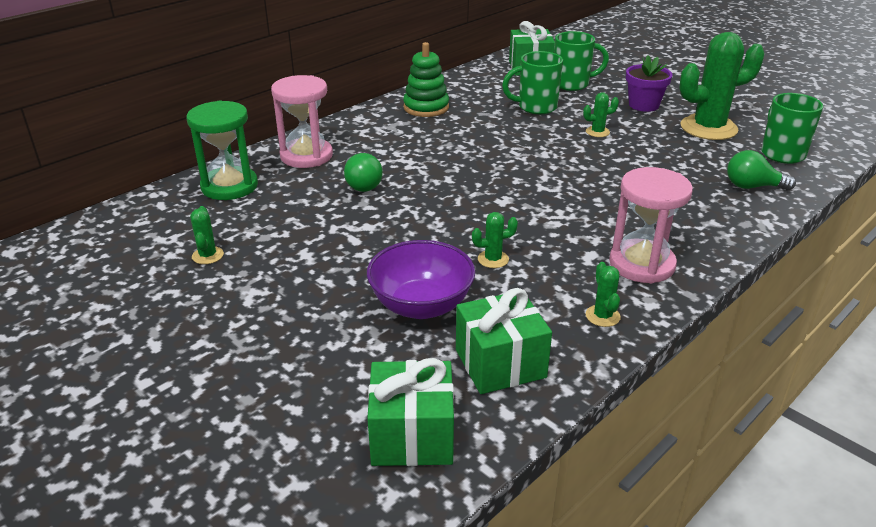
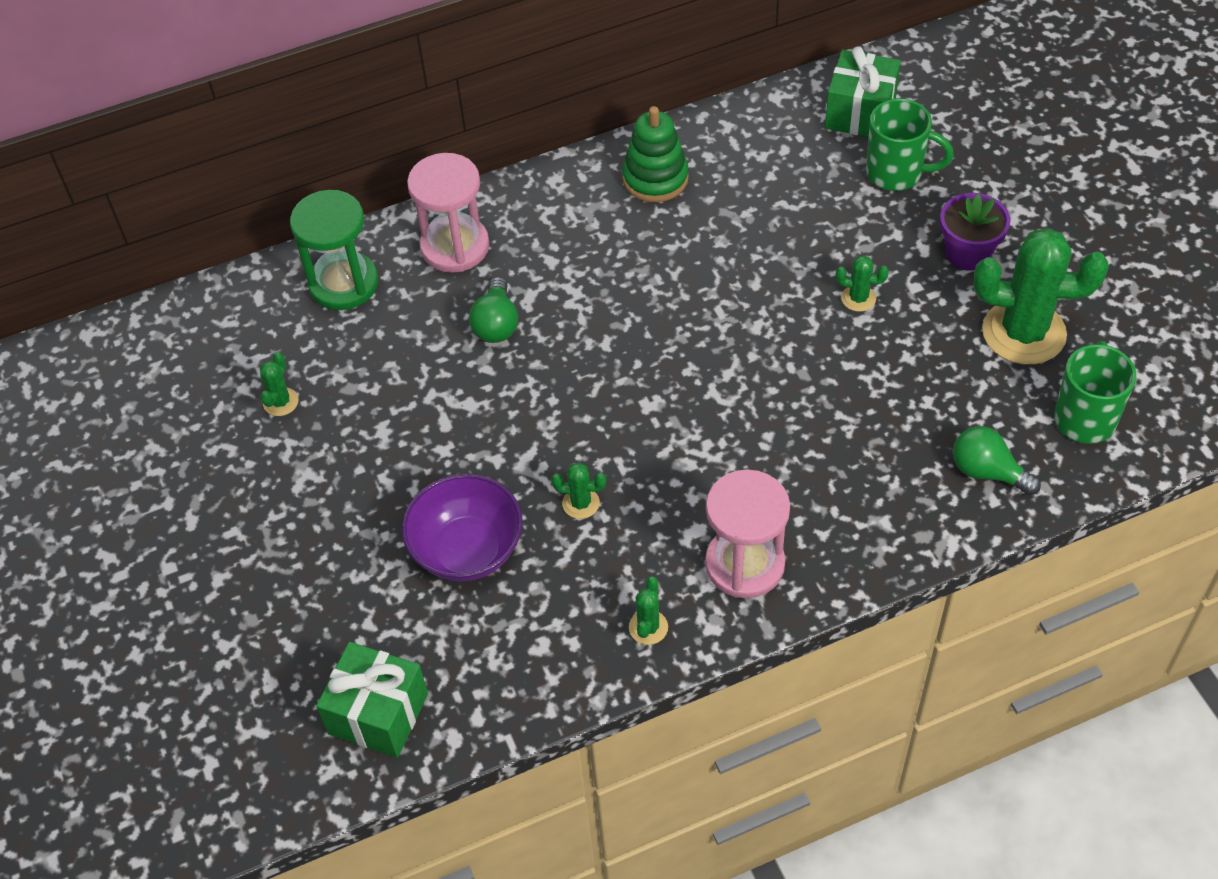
camera: 25 degrees right, 20 degrees up
green gift [456,288,552,394] -> none
green mug [502,51,563,114] -> none

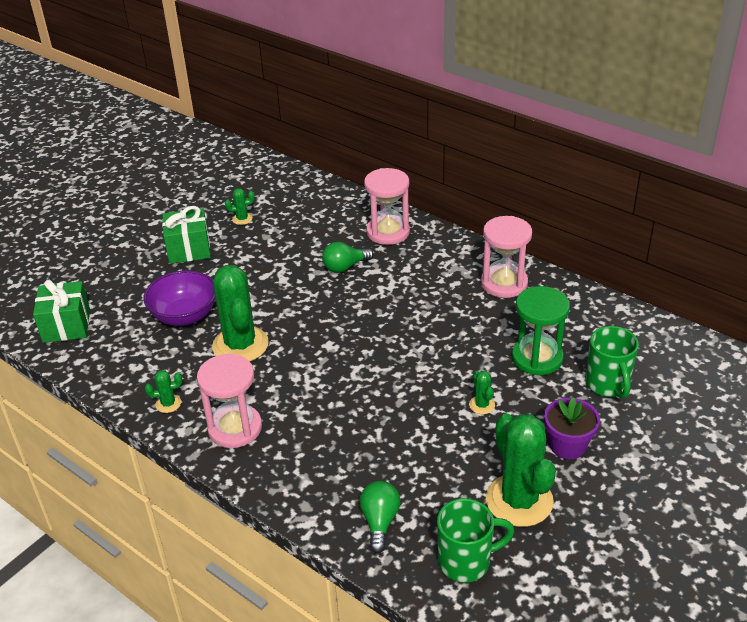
camera: 60 degrees right, 15 degrees down
green hourglass [290,190,379,310] -> green hourglass moved to [512,286,570,375]
green cactus [551,462,606,519] -> green cactus [212,265,269,362], size x2.34
green stacking toy [622,106,689,202] -> pink hourglass [481,216,532,298]
green gift [825,46,901,137] -> green gift moved to [162,206,211,264]

